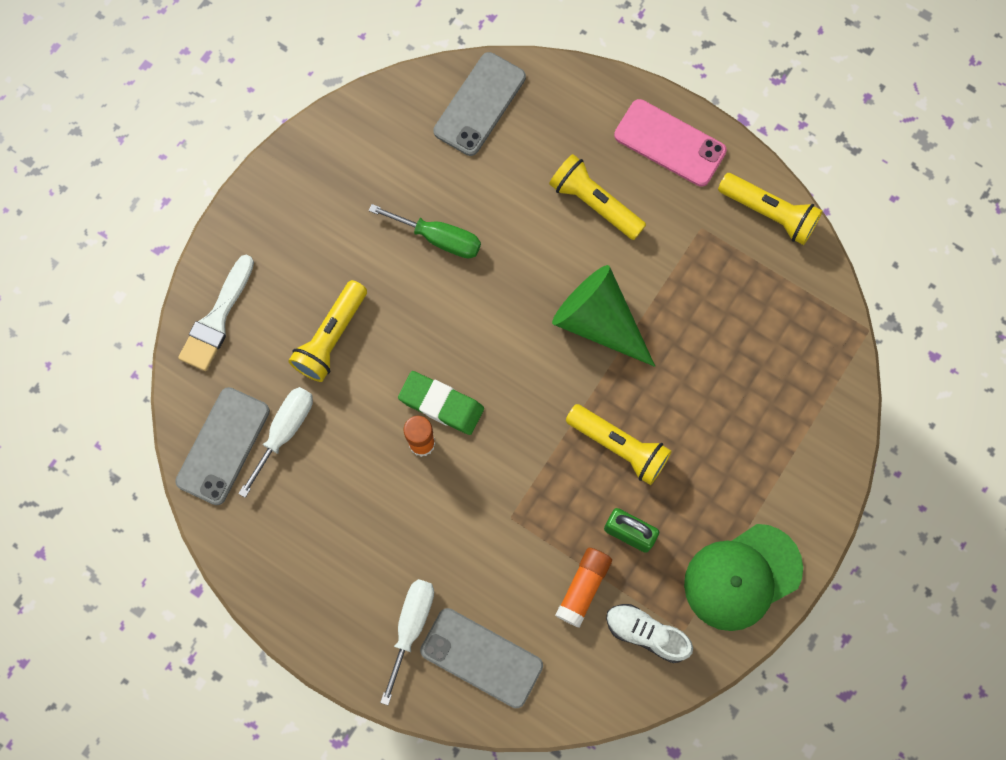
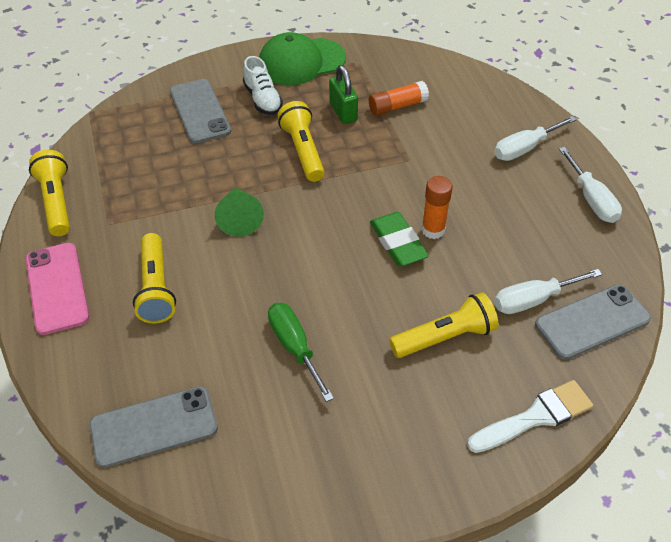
camera: 140 degrees left, 25 degrees down
grey phone [420,608,543,708] -> grey phone moved to [170,79,231,144]
green cone [552,265,655,367] -> green cone [214,188,264,237], size x0.66
white shoe [606,604,693,663] -> white shoe moved to [243,56,283,115]
green cap [684,524,803,631] -> green cap turned 150 degrees clockwise [259,32,346,85]
none -> white screwdriver [559,147,622,223]

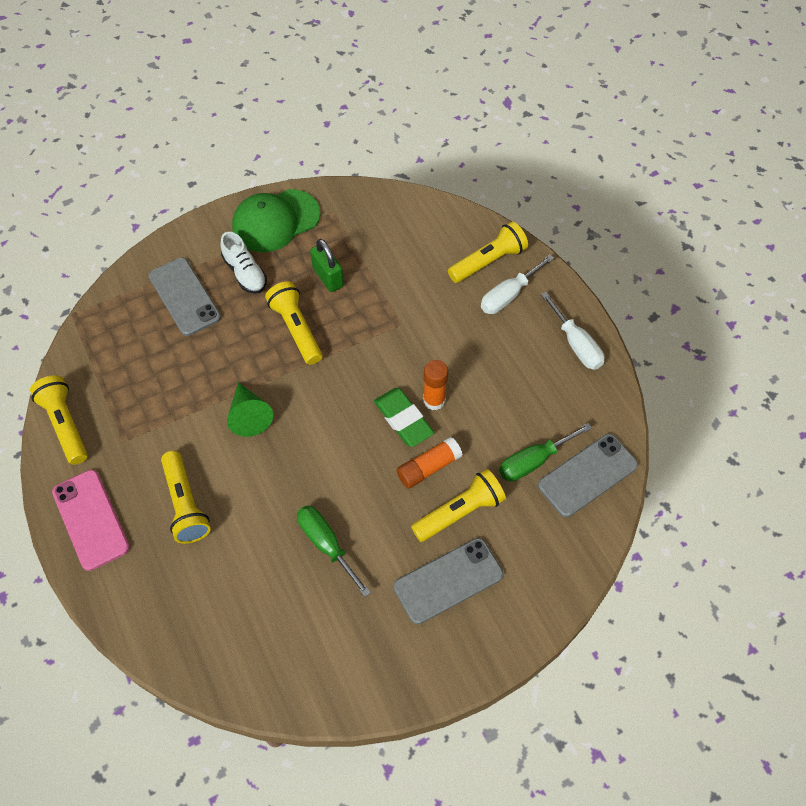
camera: 10 degrees left, 10 degrees up
grey phone [89,386,218,468] -> grey phone moved to [394,538,504,624]
orange glue stick [369,81,429,116] -> orange glue stick moved to [397,437,463,489]
white brush [467,380,593,453] -> none
white screwdriver [494,269,602,314] -> green screwdriver [499,423,592,481]
none -> yellow flashlight [448,222,528,283]

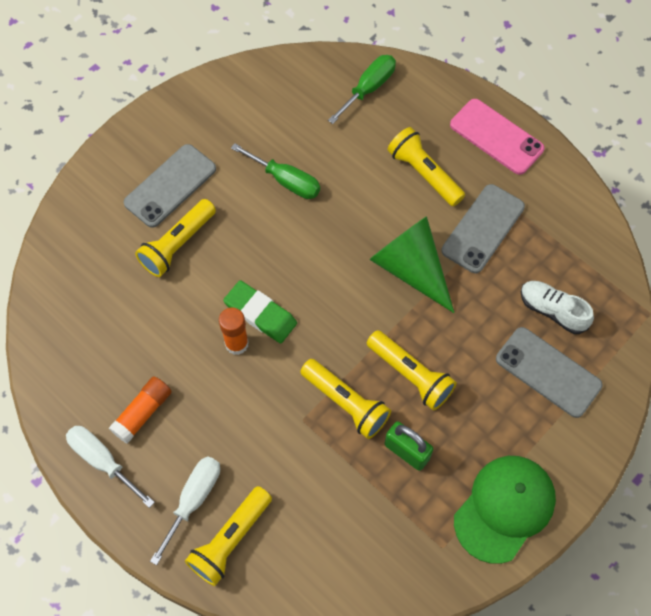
camera: 160 degrees right, 5 degrees up
yellow flashlight [30,375,88,465] -> yellow flashlight moved to [300,359,391,439]
white shoe [220,232,267,294] -> white shoe moved to [521,281,594,334]
green cone [227,382,273,437] -> green cone [369,216,454,313], size x1.51
orange glue stick [397,437,463,489] -> orange glue stick moved to [109,376,172,444]
green screwdriver [499,423,592,481] -> green screwdriver moved to [328,55,396,124]
grey phone [538,434,638,517] -> grey phone moved to [441,184,525,273]

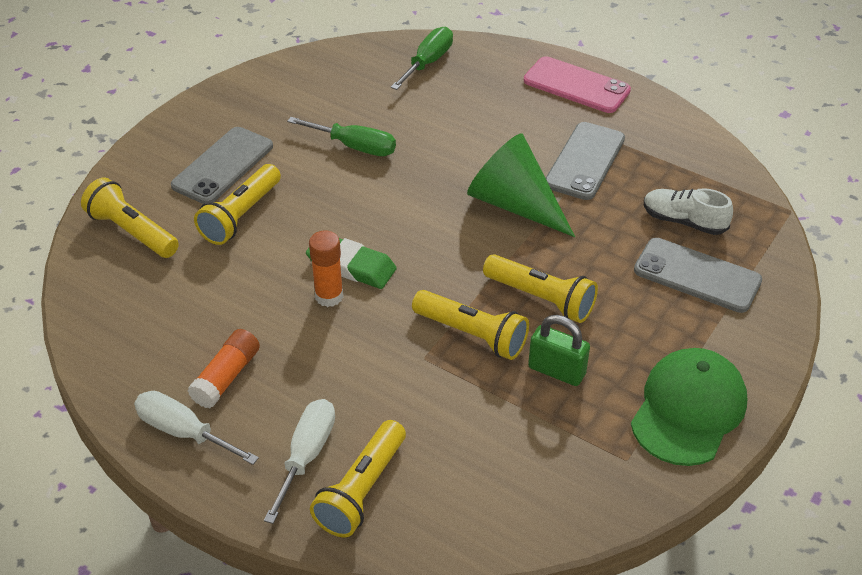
camera: 10 degrees left, 20 degrees down
yellow flashlight [387,127,465,206] -> yellow flashlight moved to [81,177,179,258]

